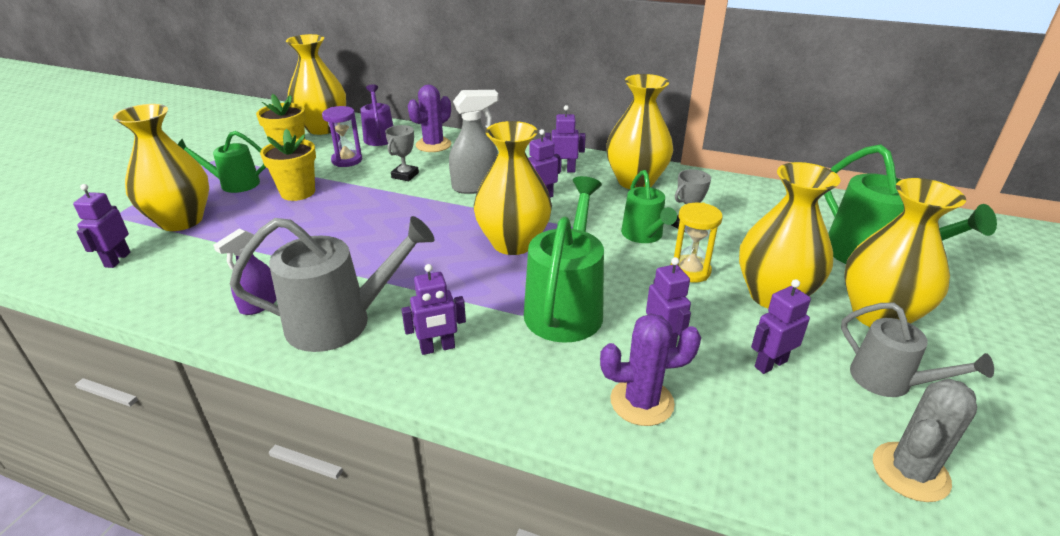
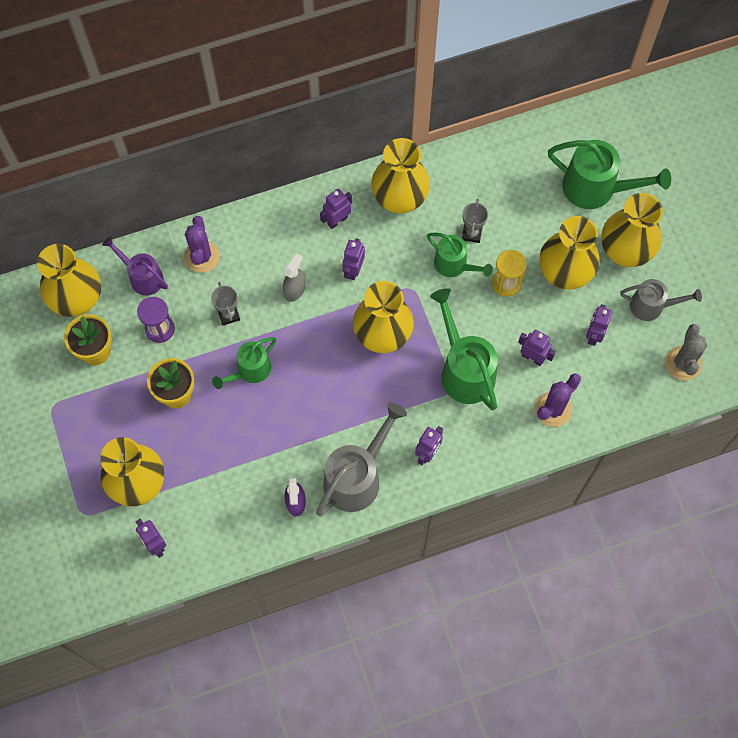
camera: 40 degrees left, 35 degrees up
green watering can [178,131,266,193] -> green watering can moved to [212,337,276,389]
grey spray bottle [449,90,499,194] -> grey spray bottle [283,253,306,302], size x0.66

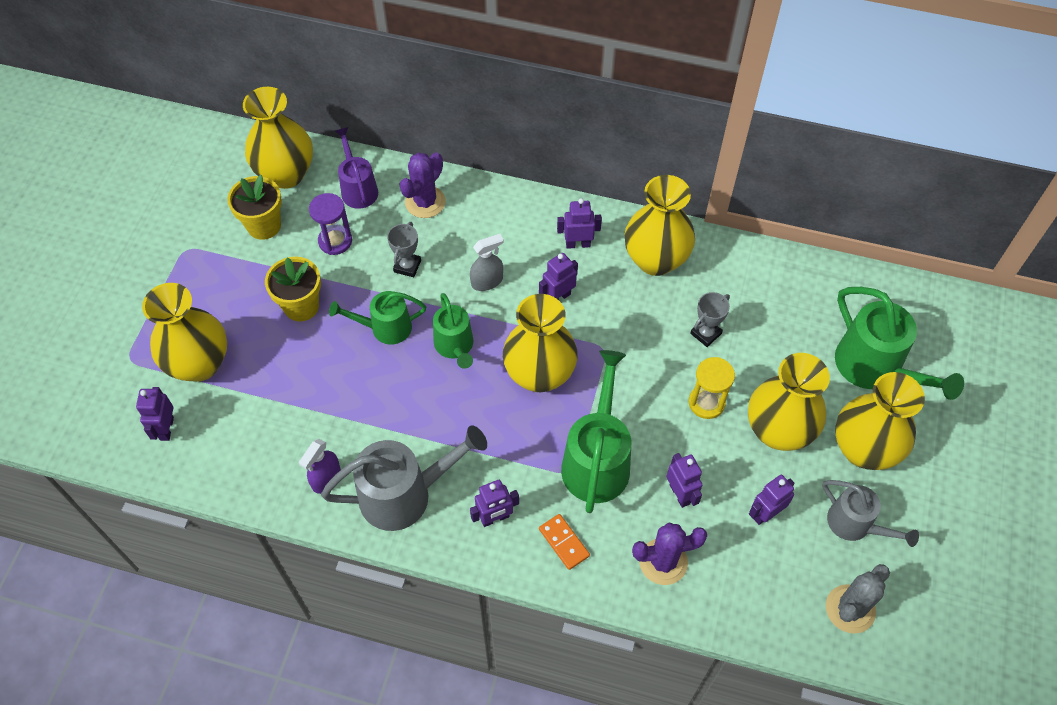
camera: 35 degrees right, 10 degrees down
green watering can [427,233,493,277] -> green watering can moved to [433,293,473,369]
none -> orange domino [539,514,590,570]

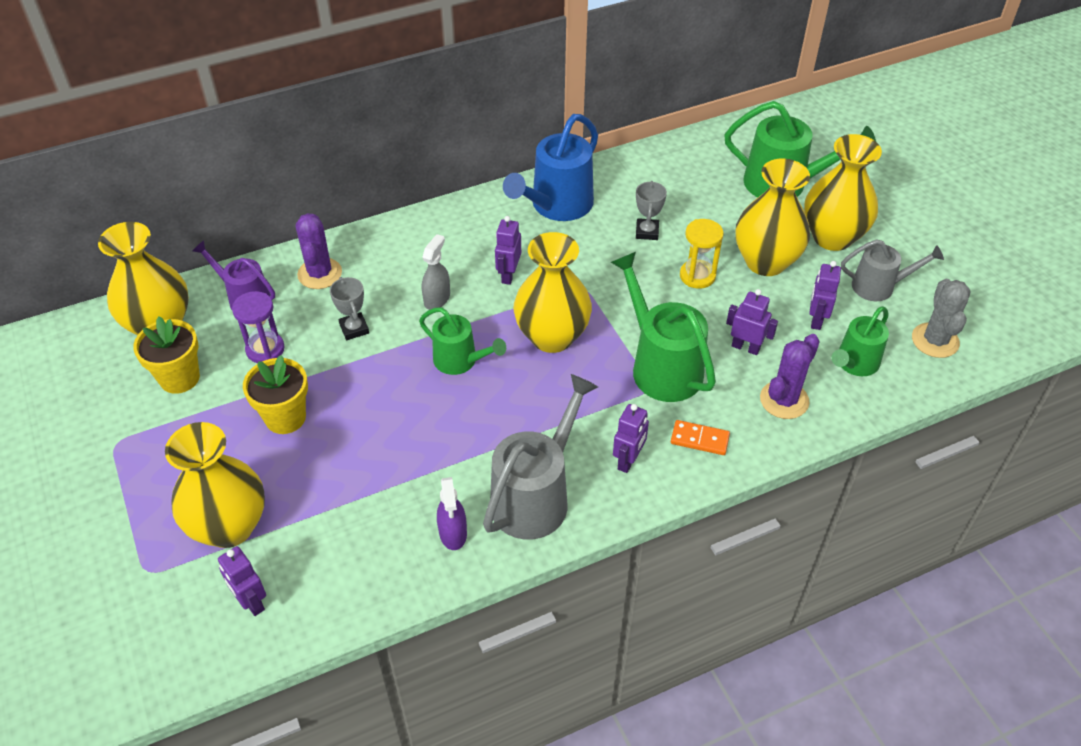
camera: 40 degrees left, 10 degrees down
green watering can [329,291,426,345] -> green watering can moved to [831,306,889,376]
purple robot [557,198,602,249] -> none
yellow vase [624,175,695,276] -> blue watering can [503,114,598,221]

